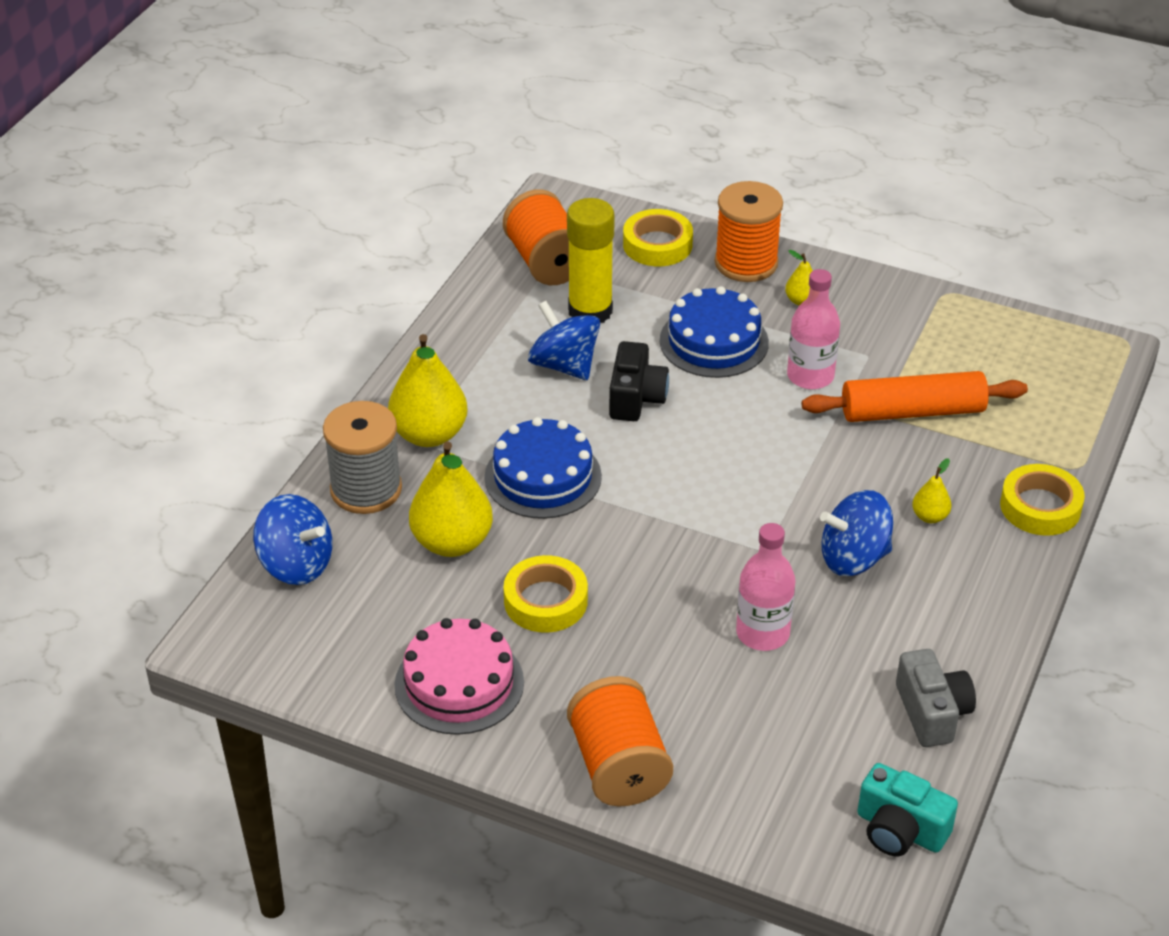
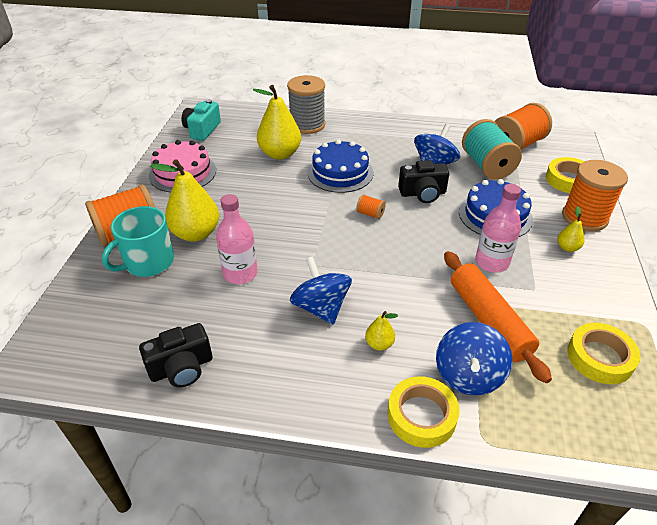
camera: 75 degrees right, 0 degrees up
blue spinning top [253,494,332,585] -> blue spinning top moved to [436,322,512,396]
yellow pear [388,334,468,447] -> yellow pear moved to [150,159,219,242]
yellow tape [504,555,588,633] -> yellow tape moved to [567,323,640,384]
yellow glue stick [567,198,615,323] -> turquoise spool [462,119,522,180]
turquoise camera [857,763,958,856] -> turquoise camera moved to [182,99,221,141]
grey camera [896,649,976,747] -> black camera [139,323,212,387]
none -> turquoise mug [102,206,174,277]
none -> orange spool [356,194,386,219]

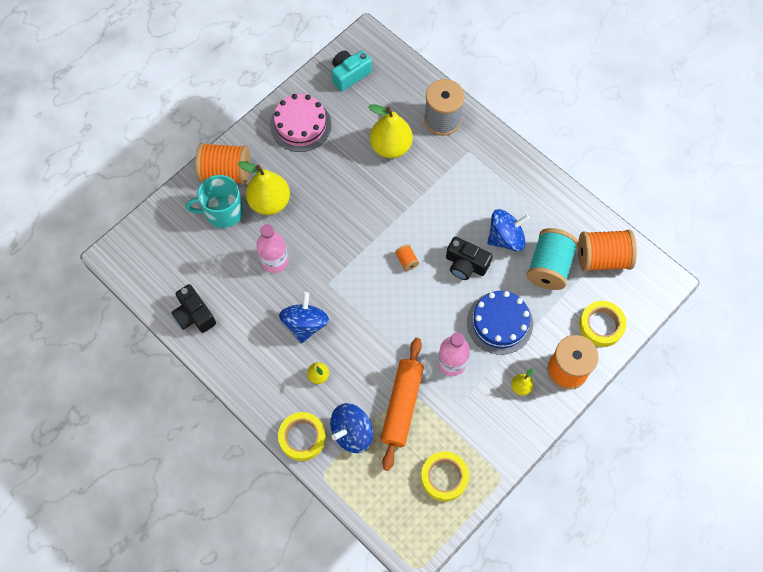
camera: 35 degrees right, 25 degrees up
black camera [139,323,212,387] -> black camera turned 45 degrees clockwise [171,284,216,333]
blue cake [307,139,374,193] -> none

